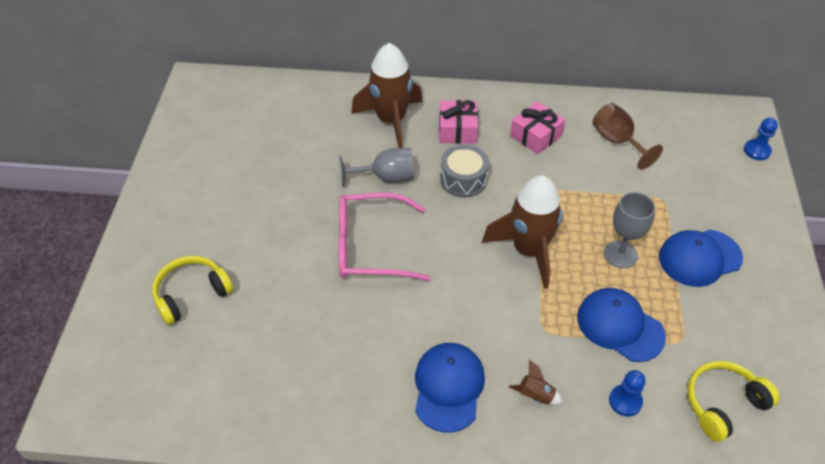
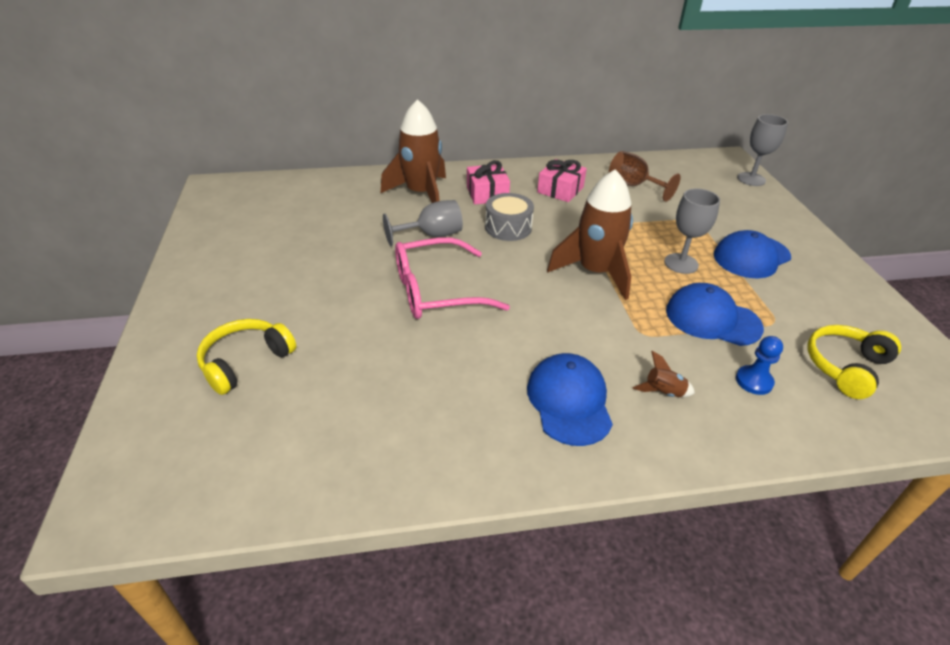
camera: 15 degrees left, 10 degrees down
blue pawn [744,118,778,160] -> grey goblet [737,114,788,186]

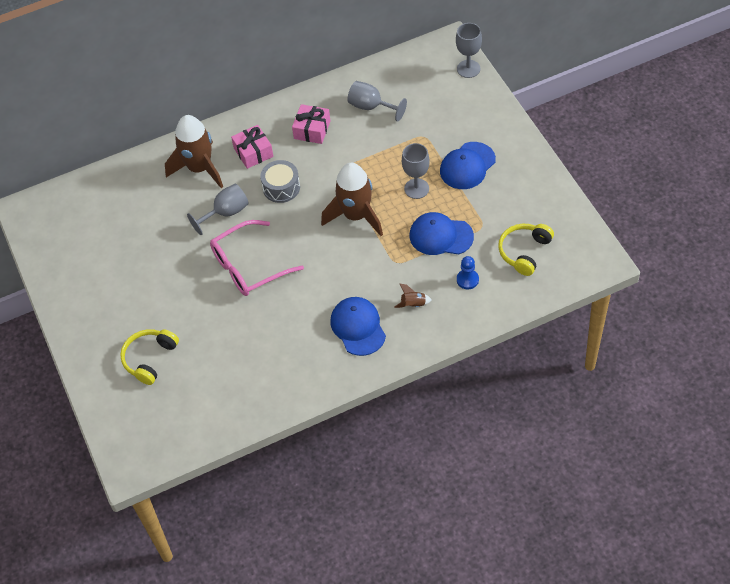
camera: 10 degrees left, 15 degrees up
brown goblet [609,151,681,202] -> grey goblet [347,81,407,122]

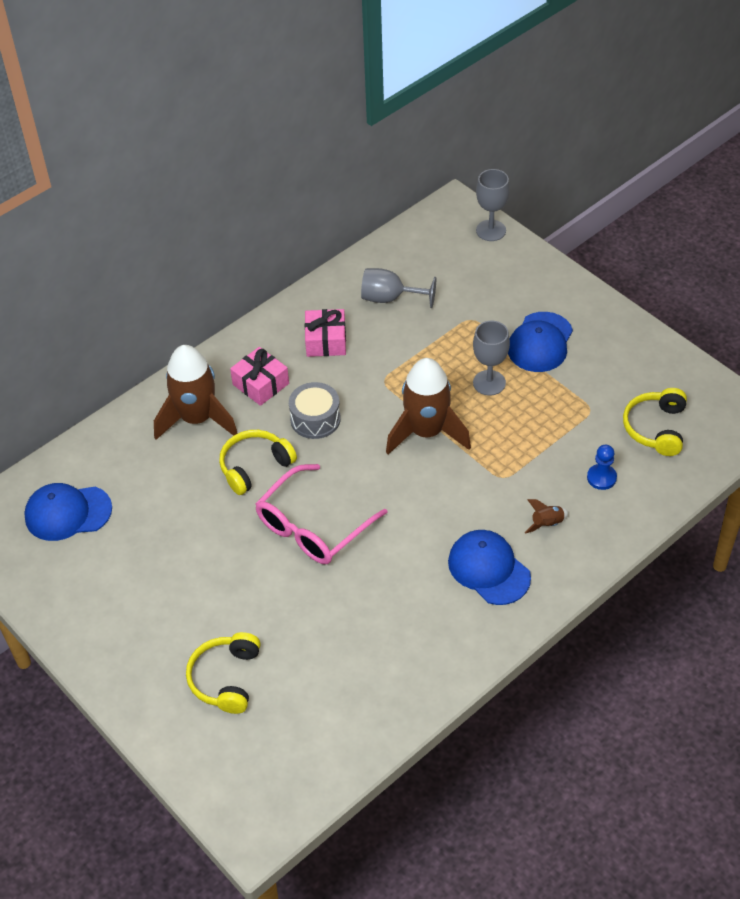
camera: 20 degrees left, 5 degrees down
grey goblet [187,184,249,235] -> yellow headphones [219,430,297,495]
blue cap [410,212,474,255] -> blue cap moved to [24,483,112,541]

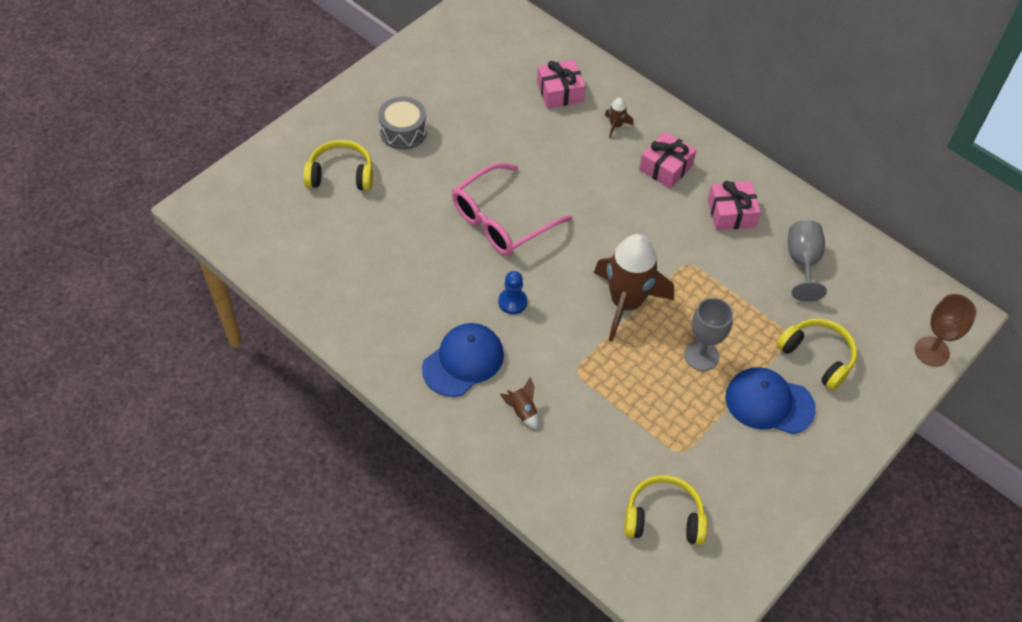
camera: 80 degrees right, 5 degrees up
blue cap [24,483,112,541] -> none
brown rocket [154,345,238,440] -> brown rocket [605,98,633,138], size x0.40
yellow headphones [219,430,297,495] -> yellow headphones moved to [776,318,857,390]
pink glasses [255,464,388,564] -> pink glasses turned 75 degrees counterclockwise [452,163,572,256]
grey drum [289,382,341,439] -> grey drum moved to [378,97,427,150]
grey goblet [476,169,510,241] -> brown goblet [915,294,977,367]
blue pawn [587,445,617,490] -> blue pawn moved to [498,271,527,314]
none -> pink gift [537,60,585,109]

